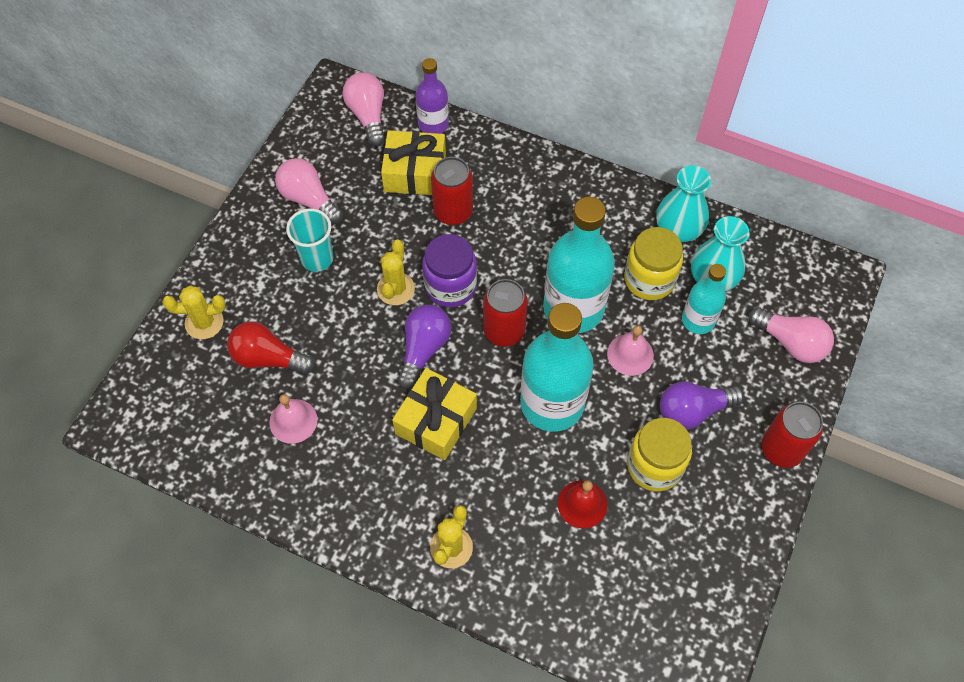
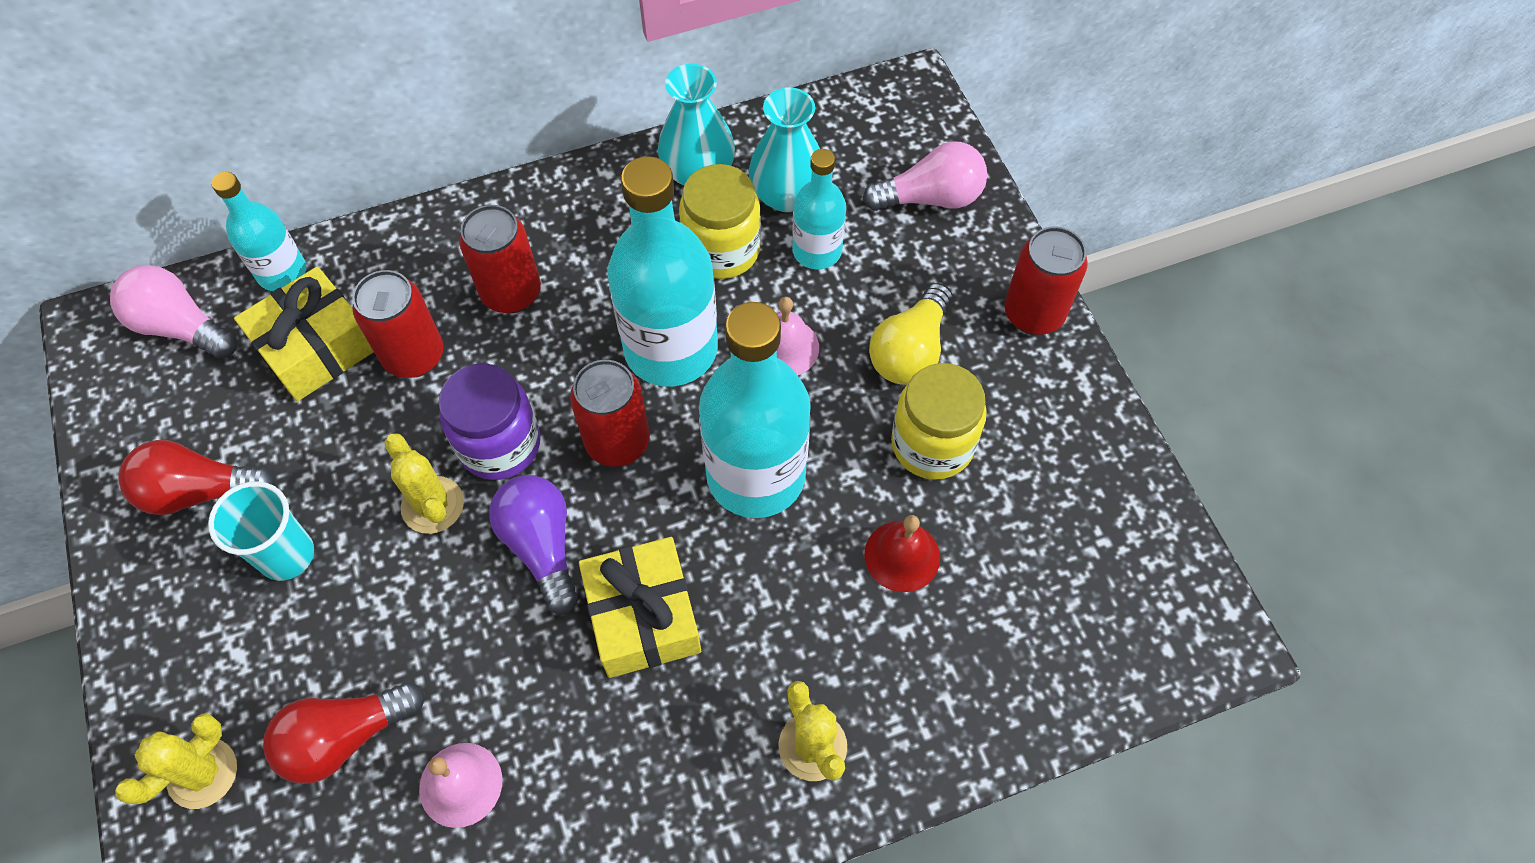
camera: 45 degrees left, 0 degrees up
pink light bulb [275,158,343,225] -> red light bulb [118,440,276,515]
purple bottle [416,58,449,134] -> turquoise bottle [212,172,306,291]
purple light bulb [660,381,744,430] -> yellow light bulb [869,283,953,385]
none -> red can [459,205,541,314]

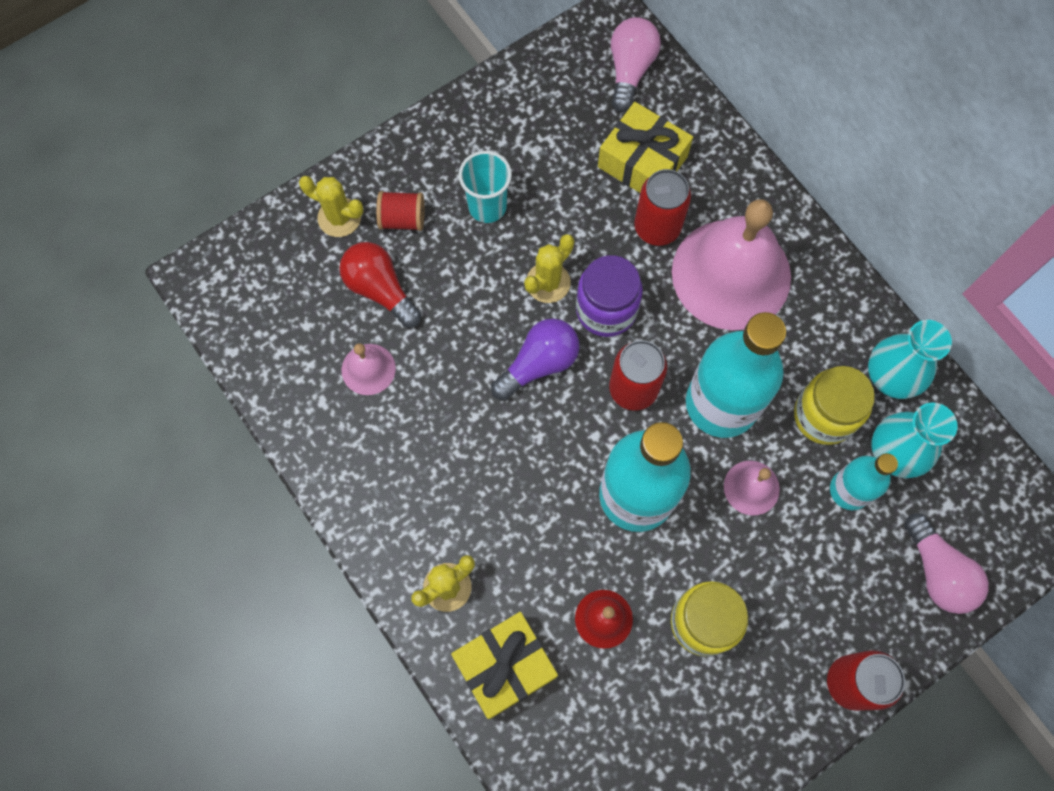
camera: 75 degrees right, 10 degrees up
red light bulb [118,440,276,515] -> none
turquoise bottle [212,172,306,291] -> none
red can [459,205,541,314] -> pink bell [672,199,791,330]
yellow gift [579,537,701,678] -> yellow gift moved to [451,612,558,719]
yellow light bulb [869,283,953,385] -> none
none -> red spool [376,191,425,231]

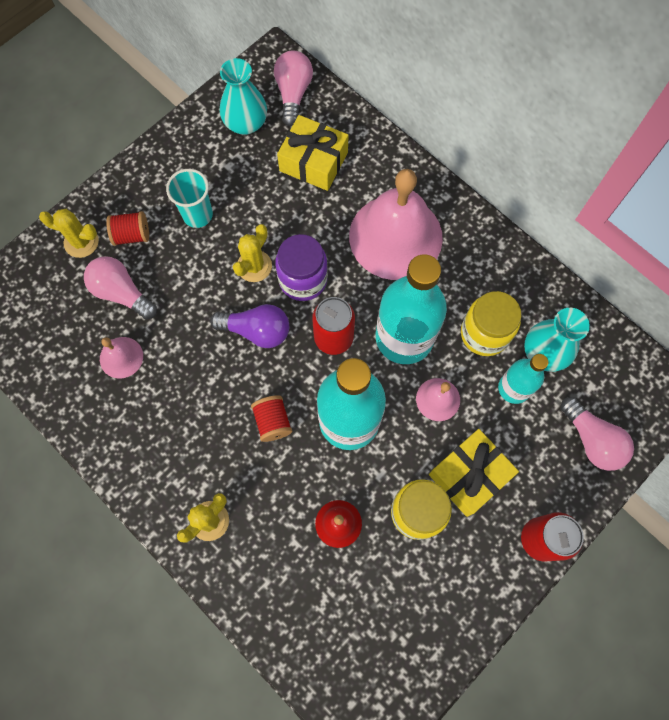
camera: 10 degrees left, 0 degrees up
red light bulb [339,242,421,328] -> pink light bulb [84,256,157,320]
yellow gift [451,612,558,719] -> yellow gift moved to [429,429,519,517]
purple light bulb [491,319,579,400] -> purple light bulb turned 60 degrees clockwise [210,304,289,348]
red can [634,169,691,246] -> none
turquoise vase [868,320,952,399] -> turquoise vase moved to [220,58,267,135]
none -> red spool [251,395,292,442]

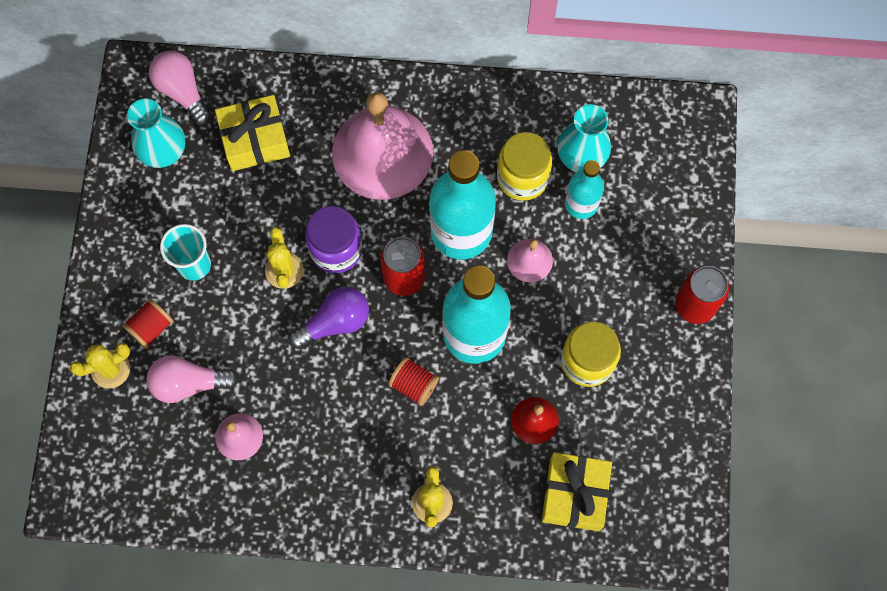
camera: 40 degrees left, 0 degrees up
yellow gift [429,429,519,517] -> yellow gift moved to [542,452,612,531]
pink light bulb [561,397,634,471] -> none

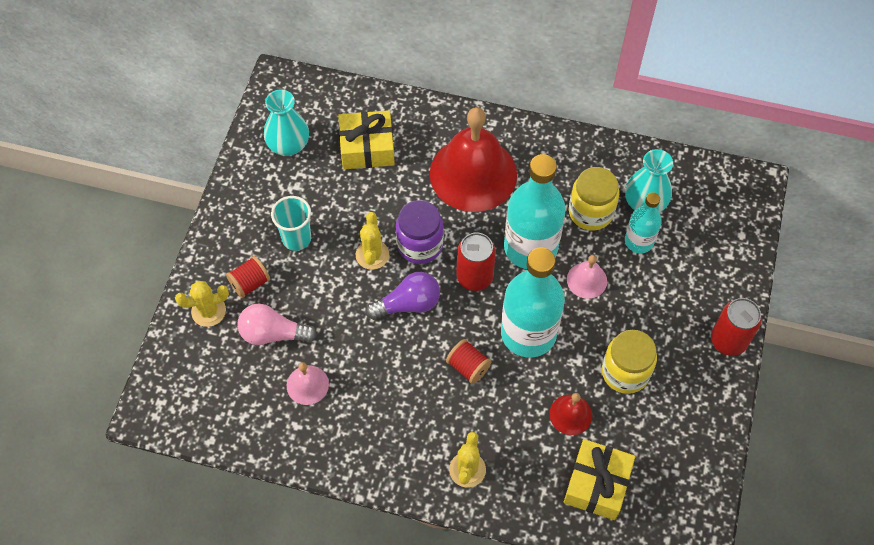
camera: 10 degrees right, 10 degrees down
pink light bulb [149,51,212,126] -> none
pink bell [332,92,433,200] -> red bell [430,107,517,212]

